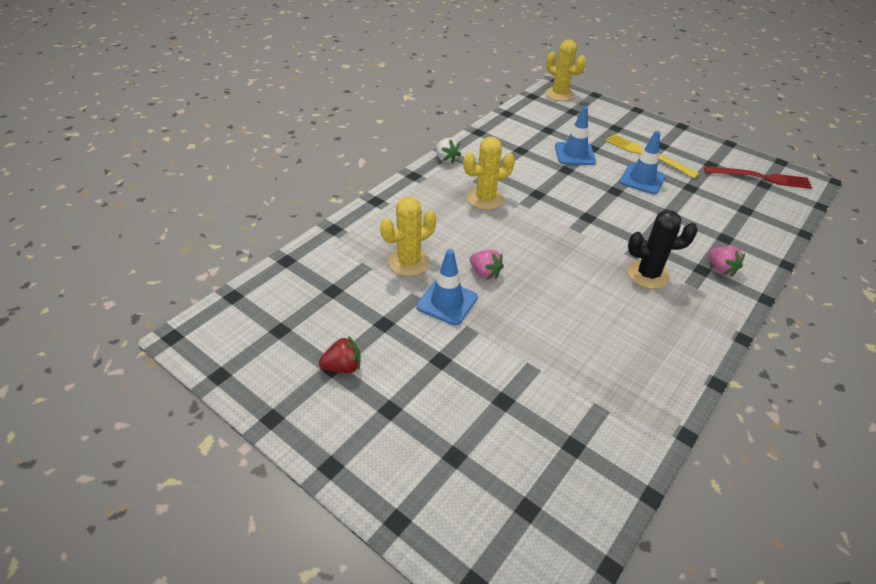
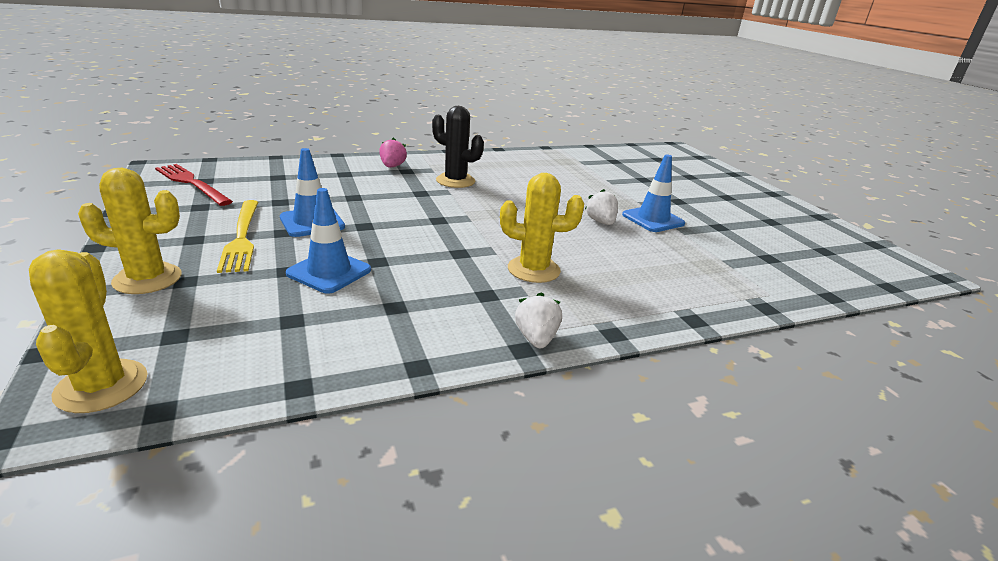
camera: 150 degrees left, 15 degrees down
red strawberry [319,336,361,373] -> none
yellow cactus [380,197,436,276] -> yellow cactus moved to [78,168,182,294]
pink strawberry [470,249,504,280] -> white strawberry [585,189,618,225]

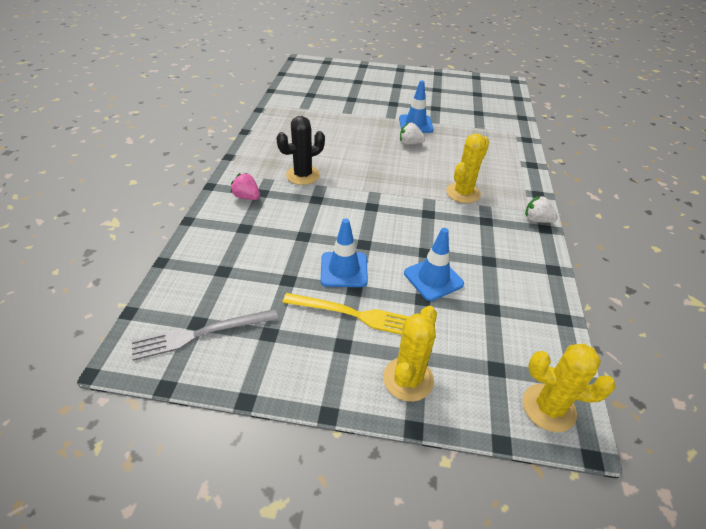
camera: 60 degrees left, 15 degrees up
red fork [155,164,233,206] -> grey fork [132,309,278,361]

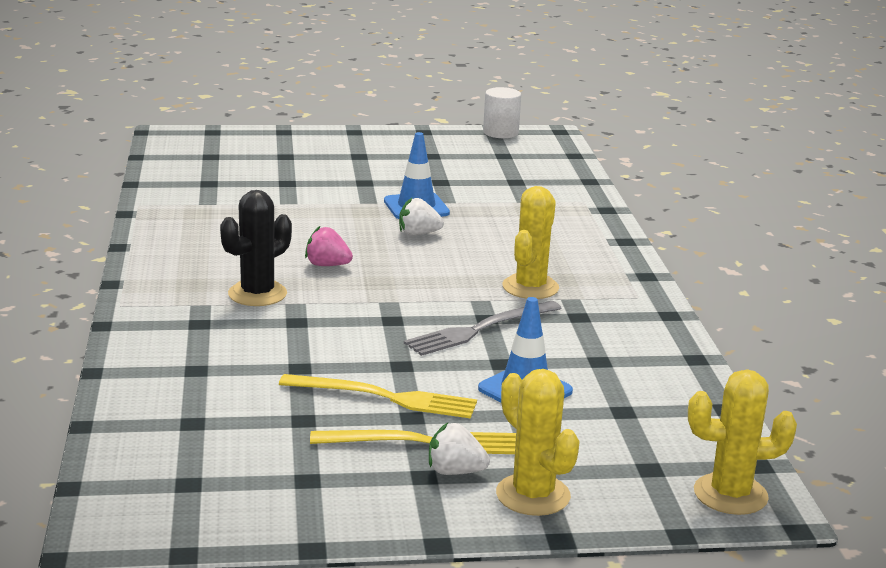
camera: 15 degrees left, 20 degrees down
grey fork [132,309,278,361] -> grey fork moved to [404,301,562,356]
pink strawberry [230,173,260,200] -> pink strawberry moved to [305,226,353,266]
blue traffic cone [321,218,368,287] -> yellow fork [279,374,477,419]
yellow cactus [383,306,437,402] -> yellow cactus turned 45 degrees counterclockwise [496,369,580,516]
white strawberry [525,196,558,223] -> white strawberry moved to [429,423,490,475]
none -> white cylinder [483,87,521,138]

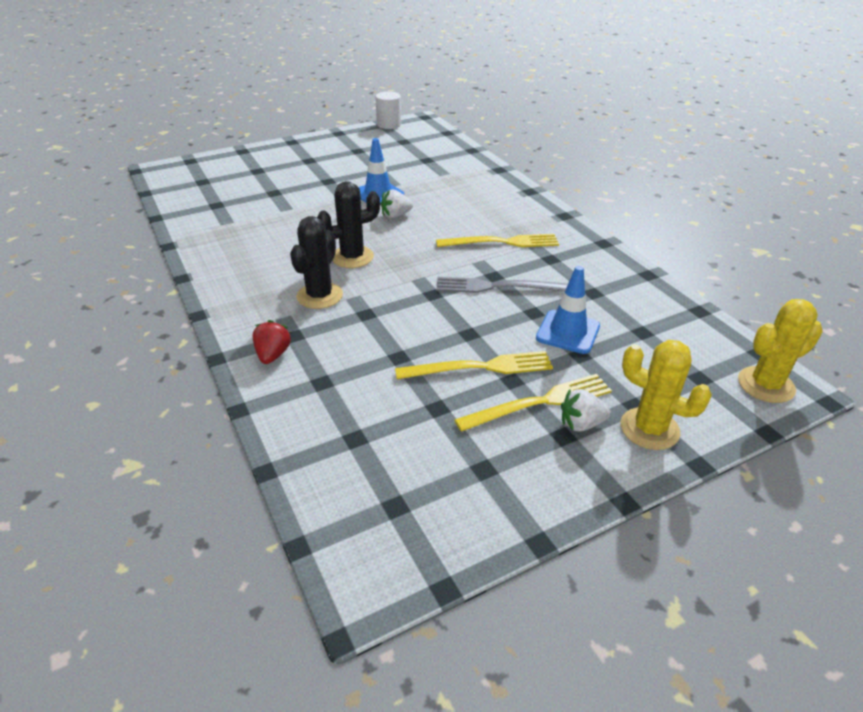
camera: 20 degrees left, 15 degrees up
pink strawberry [305,226,353,266] -> black cactus [317,181,380,268]
grey fork [404,301,562,356] -> grey fork turned 60 degrees clockwise [436,277,568,293]
yellow cactus [502,186,559,299] -> yellow fork [436,234,559,247]
none -> red strawberry [253,320,291,364]

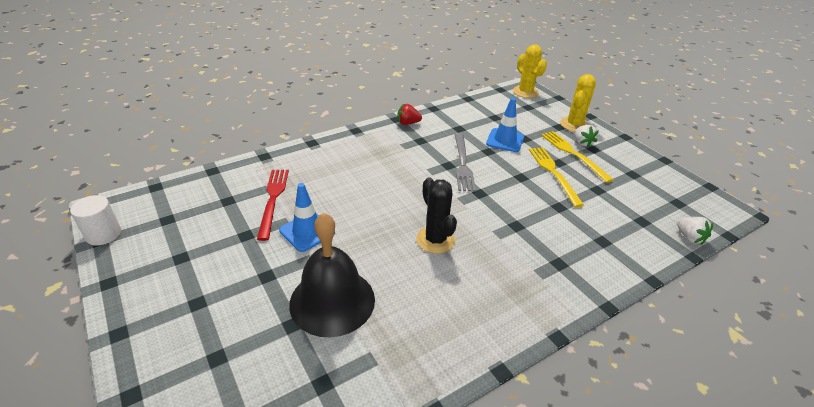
camera: 95 degrees left, 0 degrees up
red strawberry [253,320,291,364] -> red strawberry moved to [398,104,422,125]
black cactus [290,216,343,309] -> none
white strawberry [380,190,413,218] -> white strawberry moved to [677,217,713,245]
yellow fork [436,234,559,247] -> none
none -> red fork [257,170,289,241]
none -> black bell [289,213,375,337]

